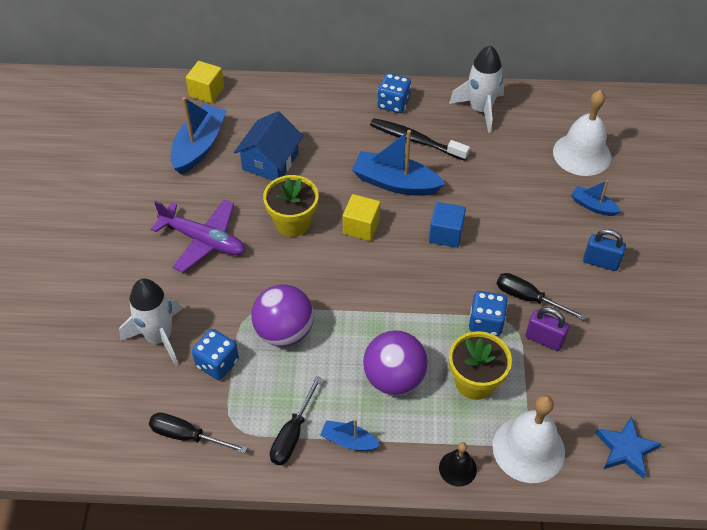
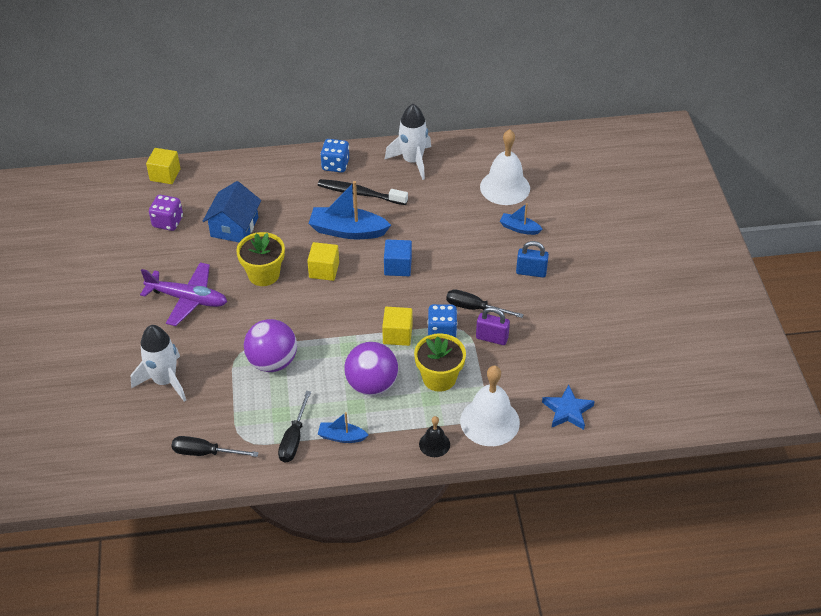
camera: 10 degrees left, 5 degrees down
blue boat [171,97,227,175] -> purple dice [149,195,183,231]
blue dice [192,329,239,380] -> none
none -> yellow cube [382,307,412,346]

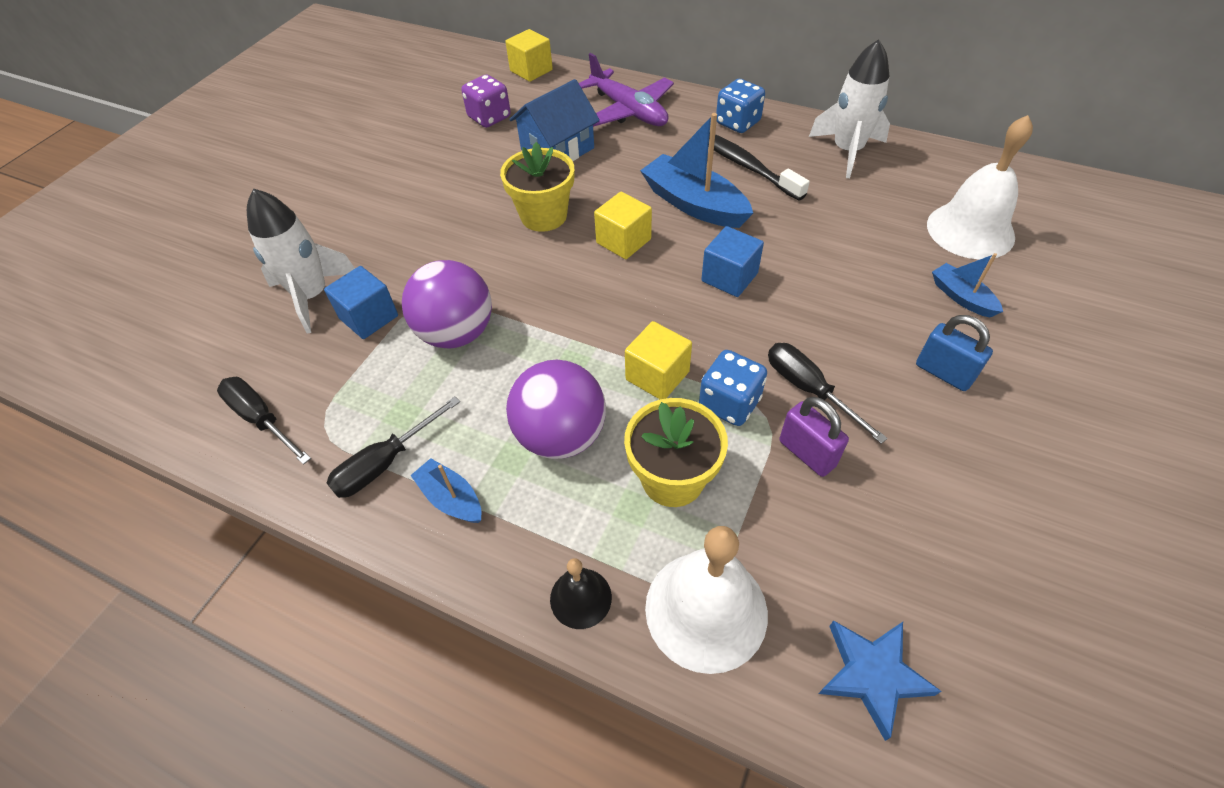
camera: 35 degrees right, 5 degrees up
purple plane [140,262,227,326] -> purple plane moved to [579,53,674,127]
none -> blue cube [324,266,398,339]

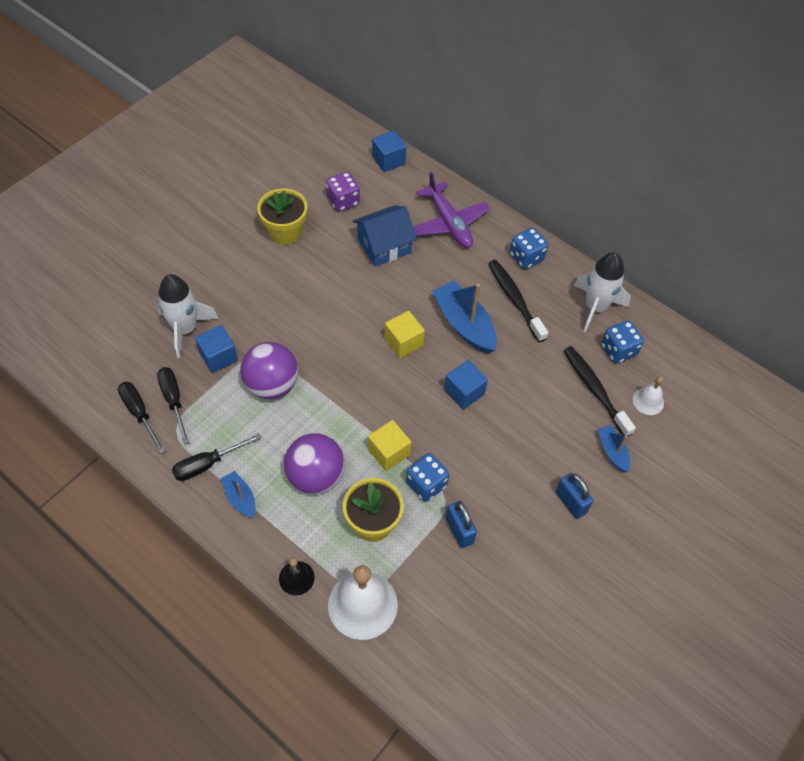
camera: 10 degrees right, 5 degrees up
yellow flower pot [500,142,574,232] -> yellow flower pot moved to [257,189,307,245]
yellow cube [505,29,553,82] -> blue cube [372,130,406,172]
black screwdriver [768,343,888,444] -> black screwdriver moved to [157,367,190,444]
purple padlock [779,397,849,477] -> blue padlock [446,501,477,548]
blue star [818,620,941,741] -> none
white bell [927,115,1033,259] -> white bell [633,376,664,415], size x0.52
none -> black toothbrush [564,346,636,437]
none -> blue dice [601,321,644,364]

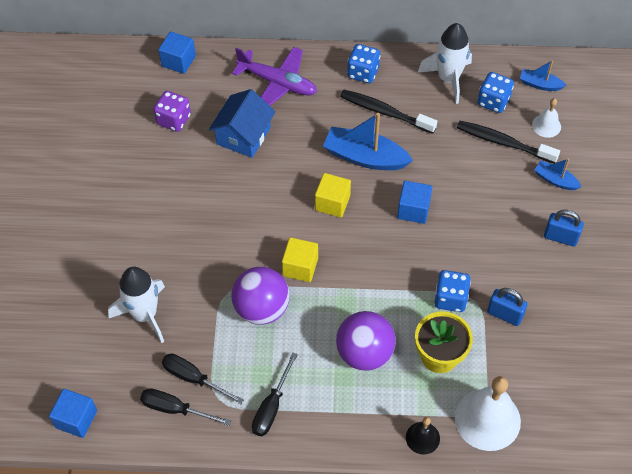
camera: 35 degrees left, 0 degrees up
blue cube [195,325,238,373] -> blue cube moved to [49,389,97,438]
blue boat [220,471,256,518] -> blue boat moved to [520,60,566,91]
yellow flower pot [257,189,307,245] -> none
yellow cube [368,420,411,471] -> yellow cube moved to [282,237,318,282]

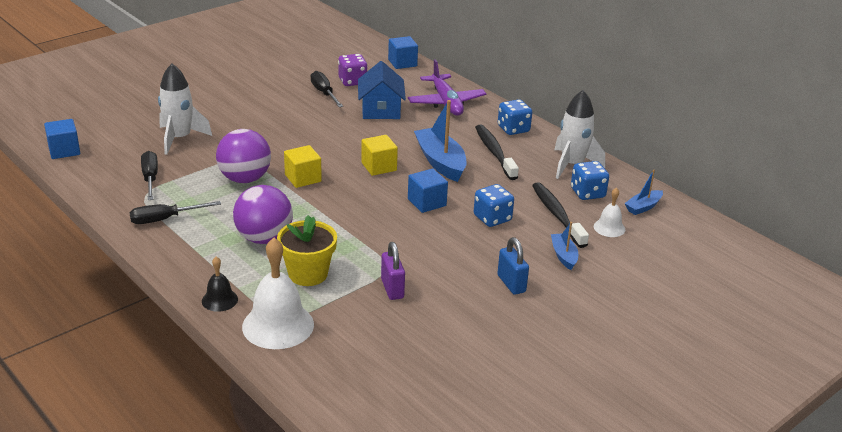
camera: 45 degrees right, 25 degrees down
black screwdriver [140,388,231,426] -> black screwdriver moved to [311,71,343,107]
blue house [209,89,275,158] -> blue house turned 75 degrees counterclockwise [358,61,406,119]
blue dice [434,270,471,312] -> blue dice moved to [474,184,514,227]
blue padlock [487,288,528,326] -> purple padlock [381,242,405,300]
blue boat [520,60,566,91] -> blue boat turned 105 degrees counterclockwise [624,170,663,215]

